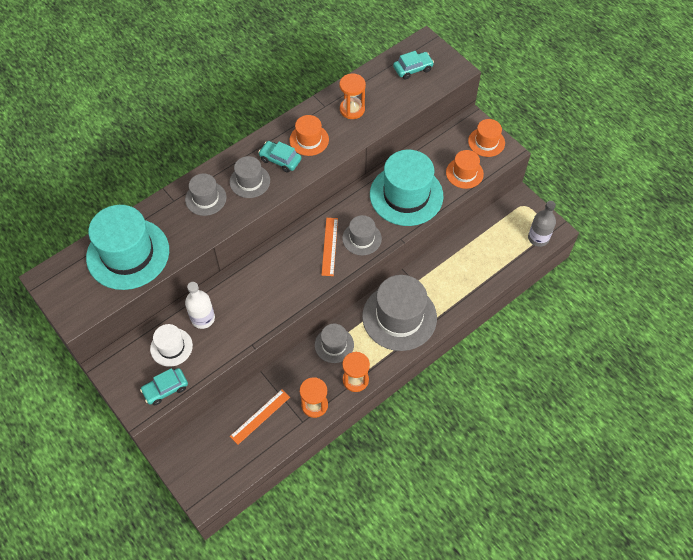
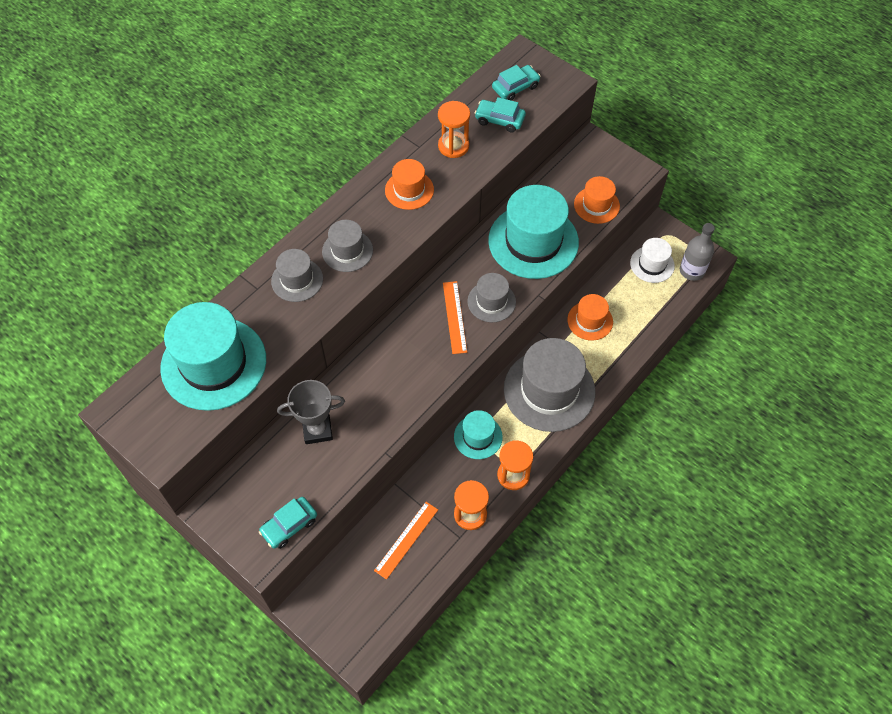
camera: 10 degrees left, 0 degrees up
white hat [150,324,193,367] -> white hat moved to [630,238,675,283]
white bottle [185,282,215,329] -> grey trophy [277,380,345,444]
turquoise car [258,141,302,173] -> turquoise car moved to [474,97,526,133]
grey hat [315,324,354,363] -> turquoise hat [454,410,503,459]
orange hat [468,119,505,157] -> orange hat moved to [567,294,613,341]

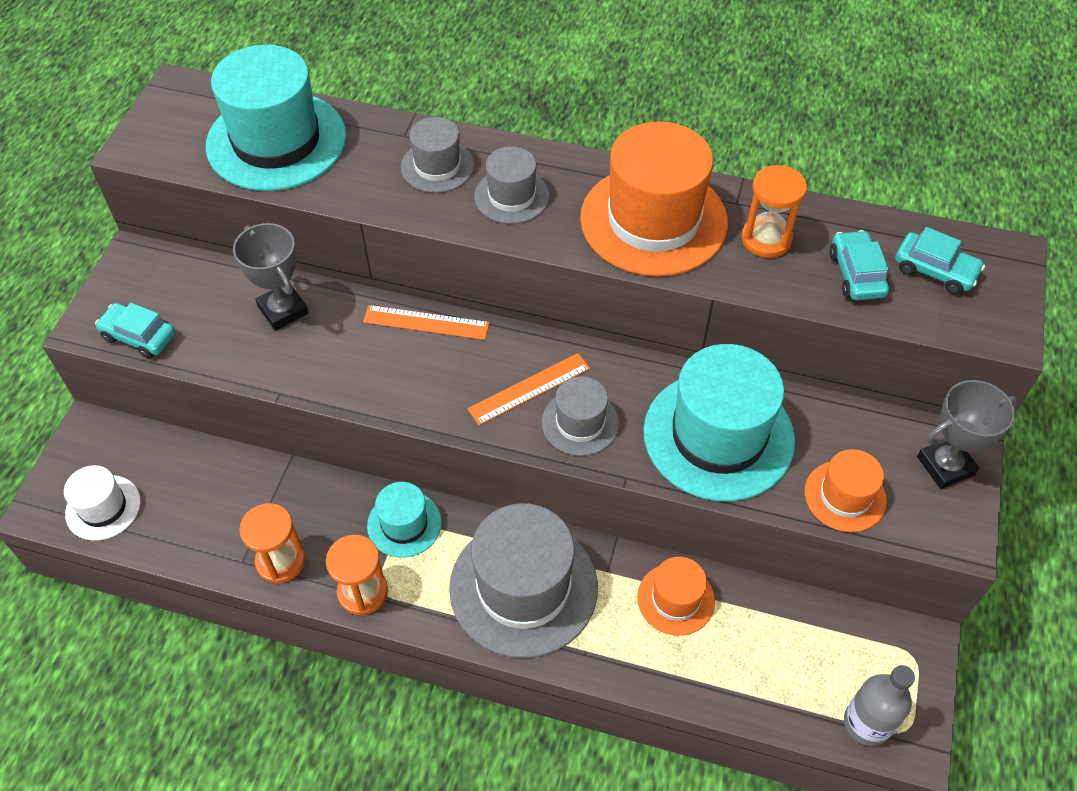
camera: 65 degrees right, 5 degrees down
orange ruler [374,502,438,580] -> orange ruler moved to [363,305,490,340]
orange hat [385,159,434,210] -> orange hat [580,121,728,276], size x1.93
white hat [630,238,675,283] -> white hat moved to [64,465,141,541]
none -> grey trophy [917,380,1018,489]

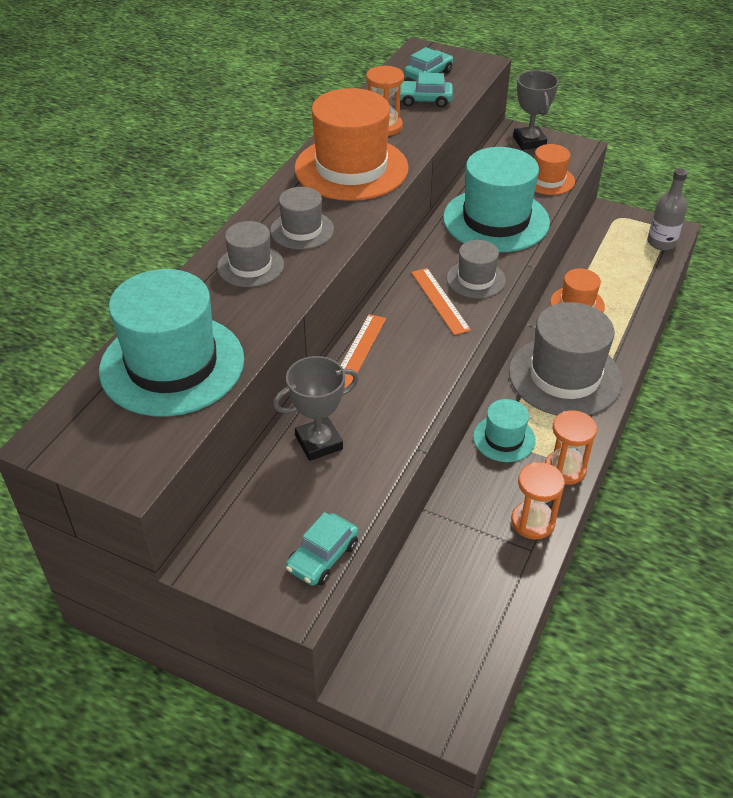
camera: 80 degrees left, 10 degrees down
white hat [64,465,141,541] -> none

